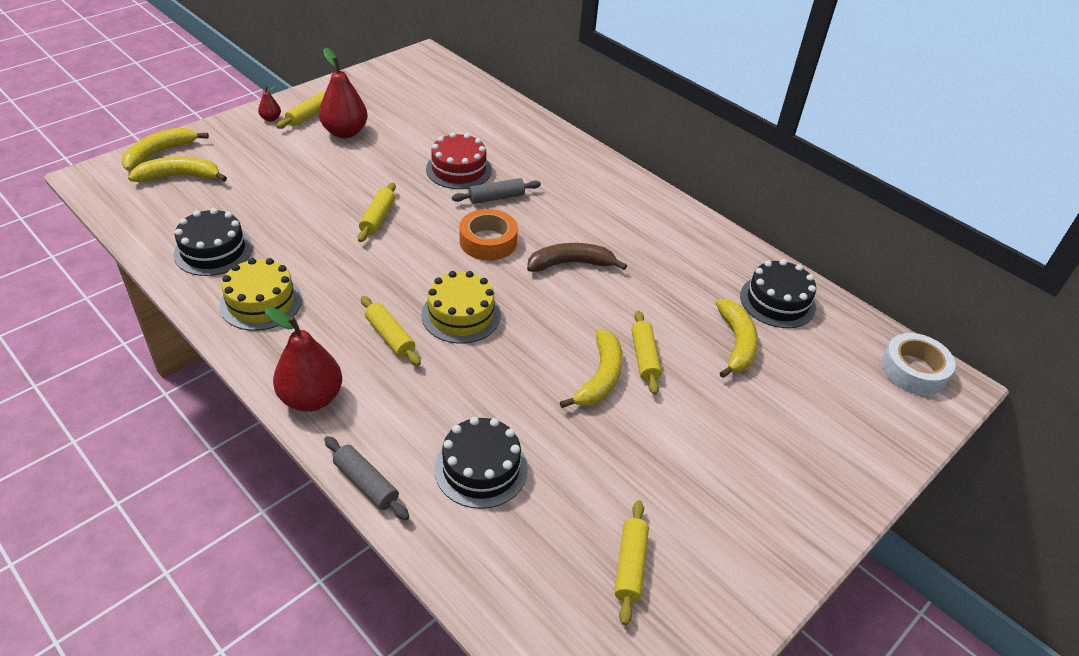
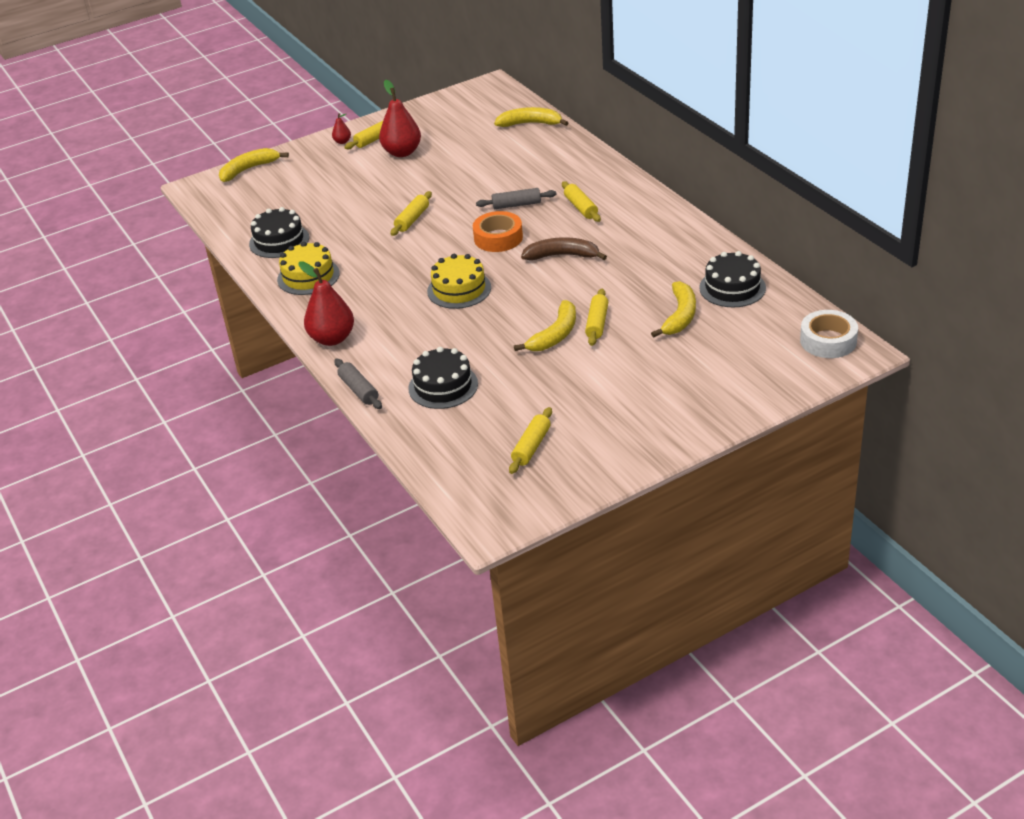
camera: 20 degrees right, 5 degrees down
yellow banana [128,157,227,182] -> yellow banana moved to [494,107,568,127]
yellow rolling pin [361,296,421,366] -> yellow rolling pin moved to [562,181,601,222]
red cake [426,132,492,189] -> none

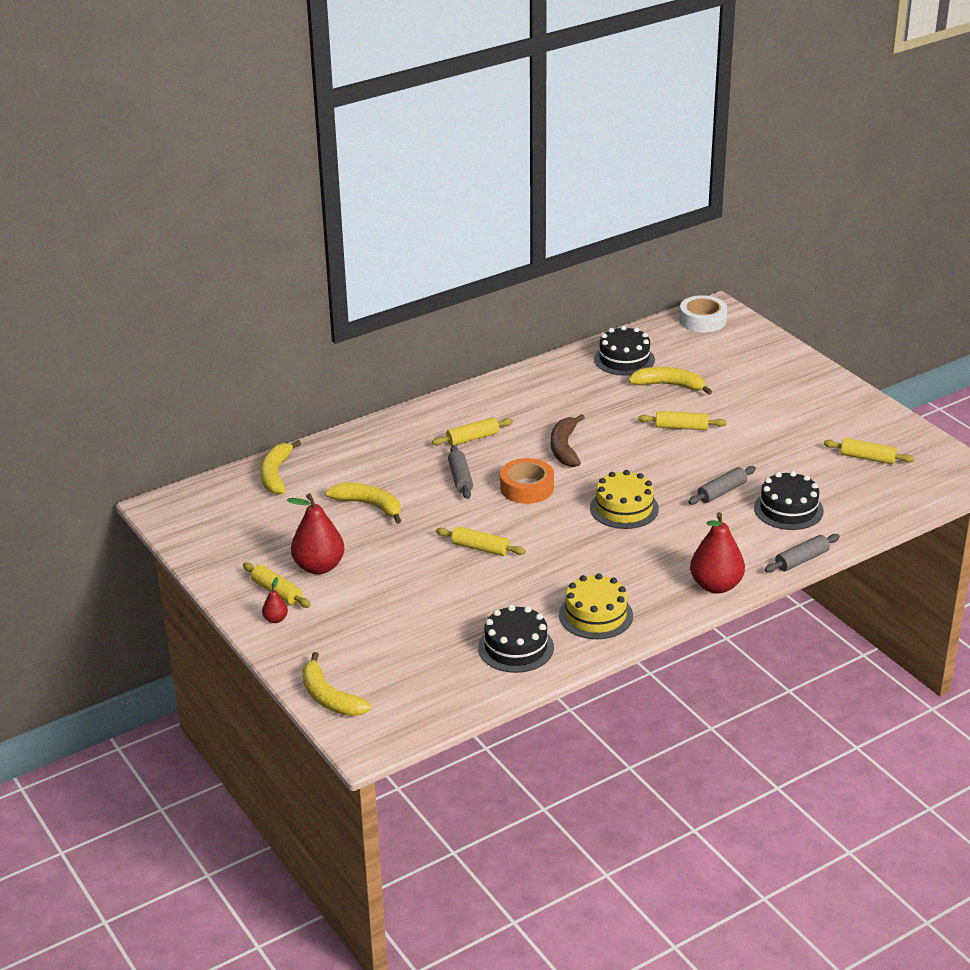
camera: 95 degrees left, 5 degrees down
yellow banana [514,300,576,351] -> yellow banana moved to [325,483,401,524]
none -> grey rolling pin [688,466,756,505]

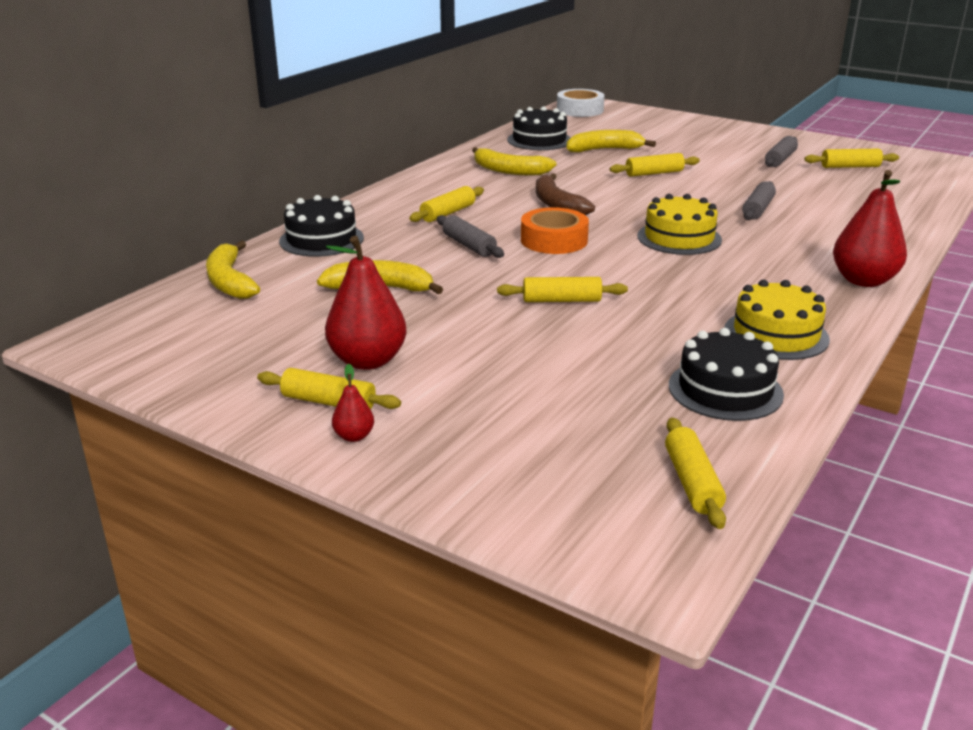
camera: 25 degrees left, 5 degrees down
yellow banana [302,652,372,716] -> yellow banana moved to [472,147,557,175]
black cake [754,471,824,530] -> black cake moved to [279,195,364,257]
grey rolling pin [765,534,840,573] -> grey rolling pin moved to [765,136,798,167]
none -> yellow rolling pin [665,418,726,529]

